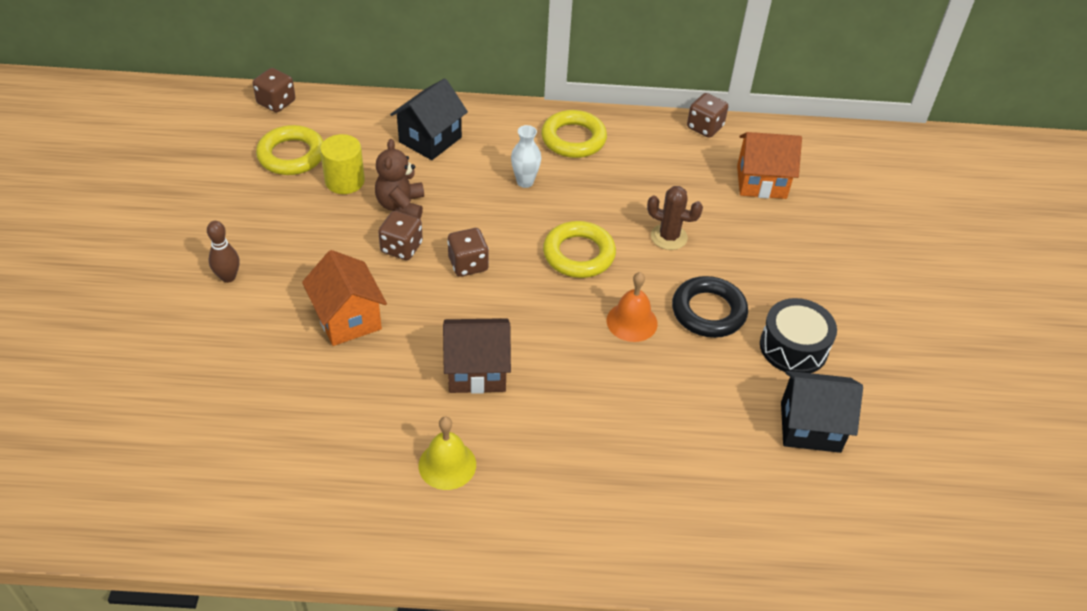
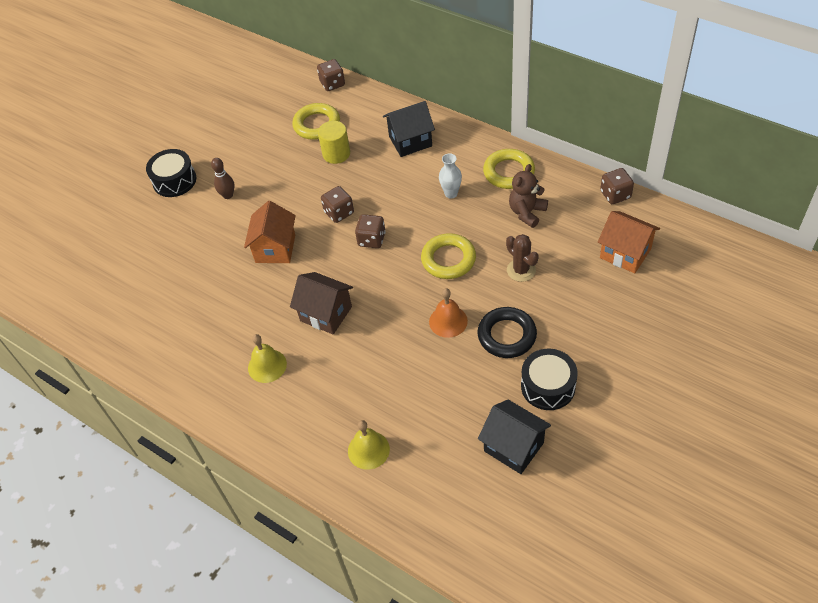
camera: 40 degrees right, 5 degrees up
brown teddy bear [375,139,424,219] -> brown teddy bear moved to [509,164,548,228]
none -> black drum [146,149,196,197]
none -> yellow bell [348,420,390,470]

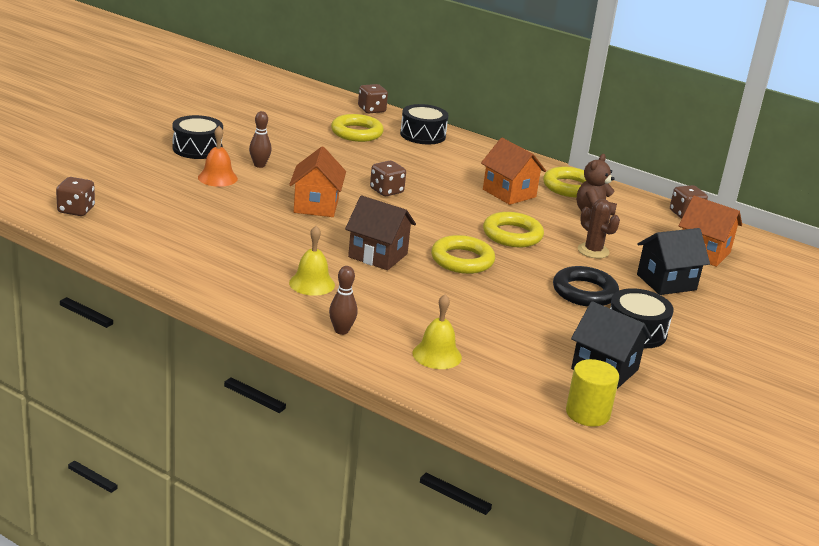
camera: 10 degrees left, 25 degrees down
yellow cylinder [318,121,350,164] -> yellow cylinder moved to [566,359,619,427]
brown dice [355,214,386,248] -> brown dice moved to [56,177,95,216]
black house [383,101,435,157] -> black house moved to [637,228,710,295]
orange bell [429,288,468,338] -> orange bell moved to [198,126,238,187]
white vase [439,153,462,199] -> orange house [481,138,546,205]
none -> brown bowling pin [329,266,358,335]
none -> black drum [400,104,449,144]
none -> yellow ring [431,235,495,274]

